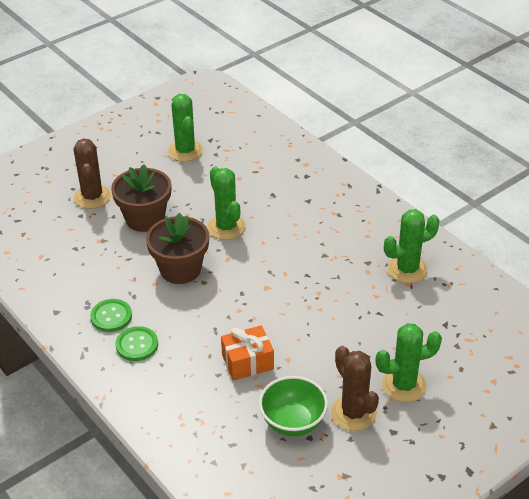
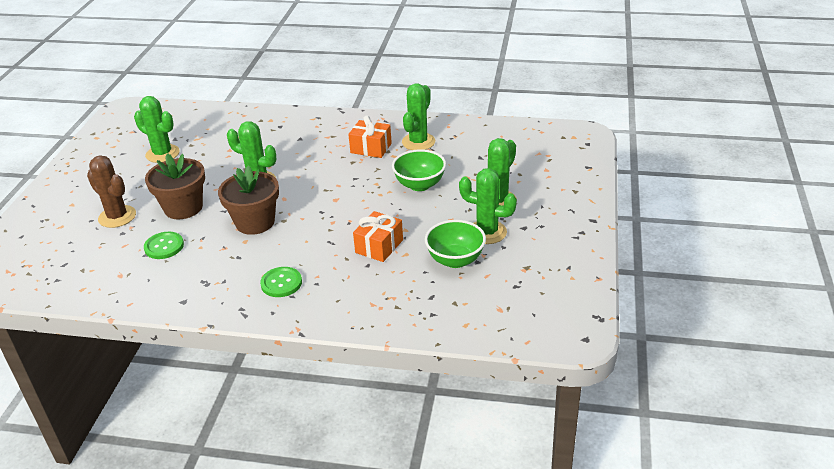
camera: 40 degrees left, 5 degrees down
green button [90,299,132,332] -> green button moved to [144,232,184,259]
brown cactus [331,346,379,431] -> green cactus [459,168,517,244]
none -> orange gift [348,115,392,158]
none -> green bowl [392,149,446,191]

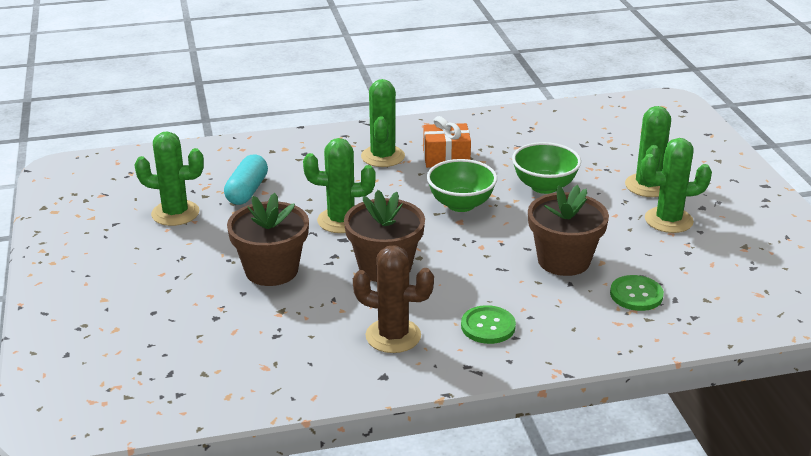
camera: 25 degrees left, 5 degrees down
brown cactus [87,155,136,228] -> brown cactus moved to [353,245,434,353]
green button [144,232,184,259] -> green button moved to [610,275,664,311]
orange gift [353,211,403,262] -> brown flower pot [528,185,609,276]
green cactus [402,84,435,150] -> green cactus moved to [361,79,405,167]
green bowl [425,220,486,268] -> green bowl moved to [427,159,497,212]
none -> turquoise capsule [224,155,268,205]

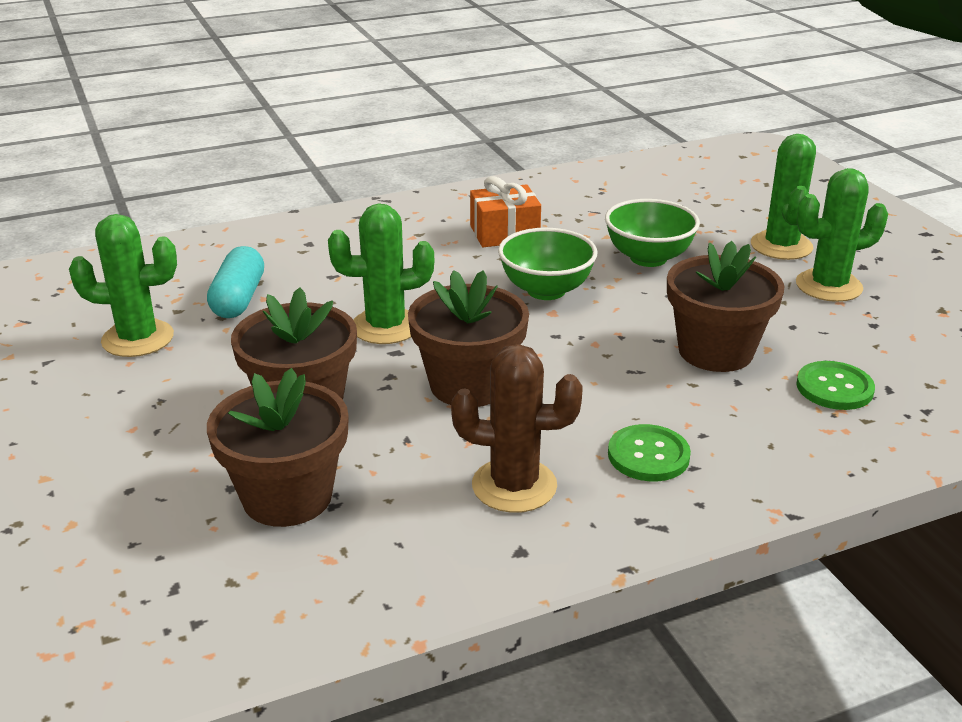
camera: 10 degrees left, 0 degrees up
green cactus [361,79,405,167] -> none
none -> brown flower pot [207,368,349,527]

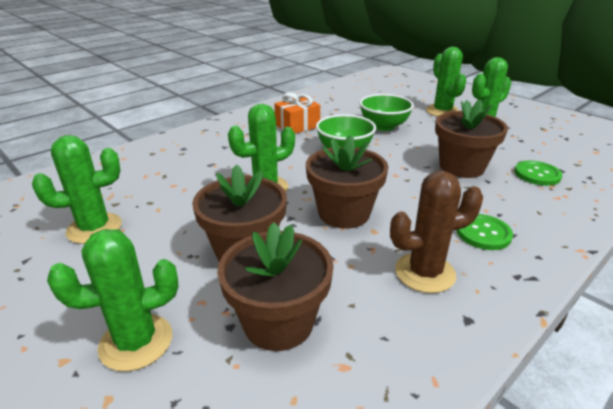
camera: 20 degrees left, 0 degrees up
turquoise capsule [207,246,264,318] -> none
none -> green cactus [47,229,179,371]

